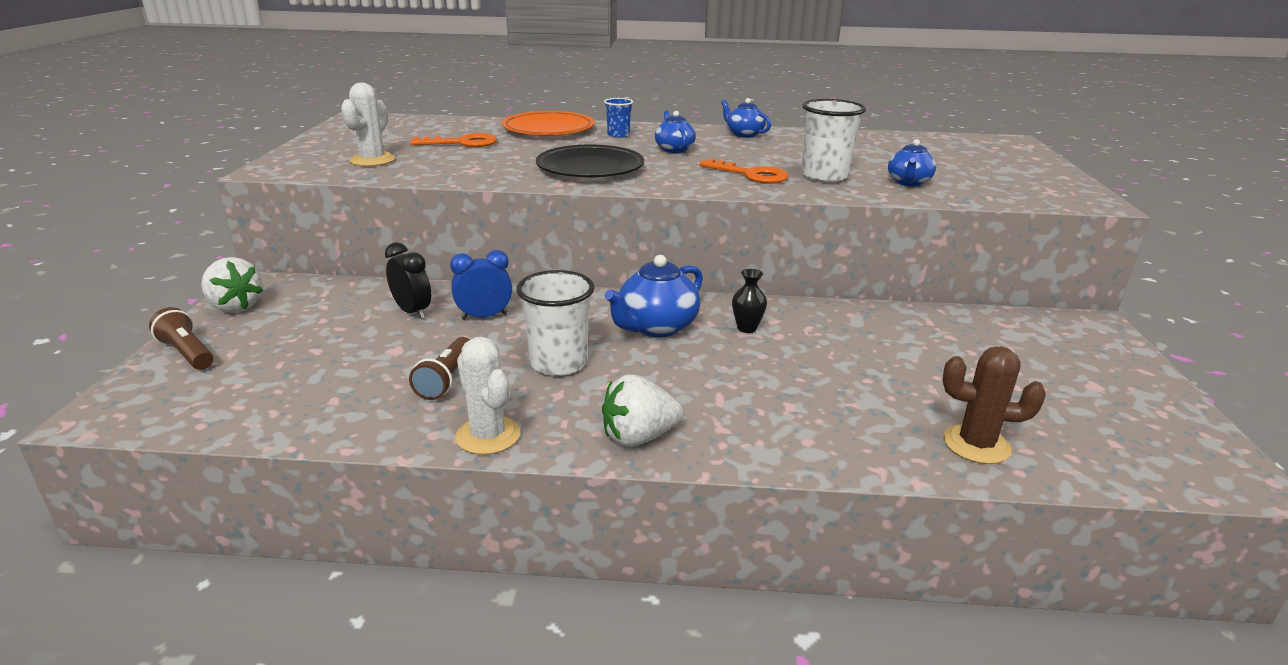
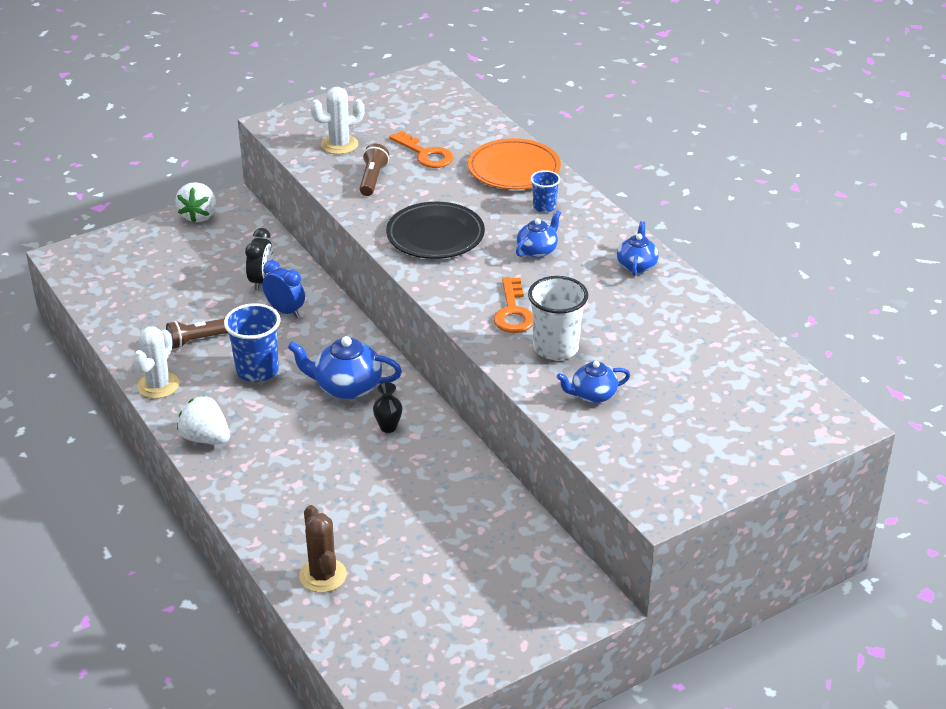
camera: 55 degrees right, 10 degrees up
brown flashlight [149,307,213,370] -> brown flashlight moved to [360,144,389,196]
white cup [516,270,595,376] -> blue cup [224,303,280,382]

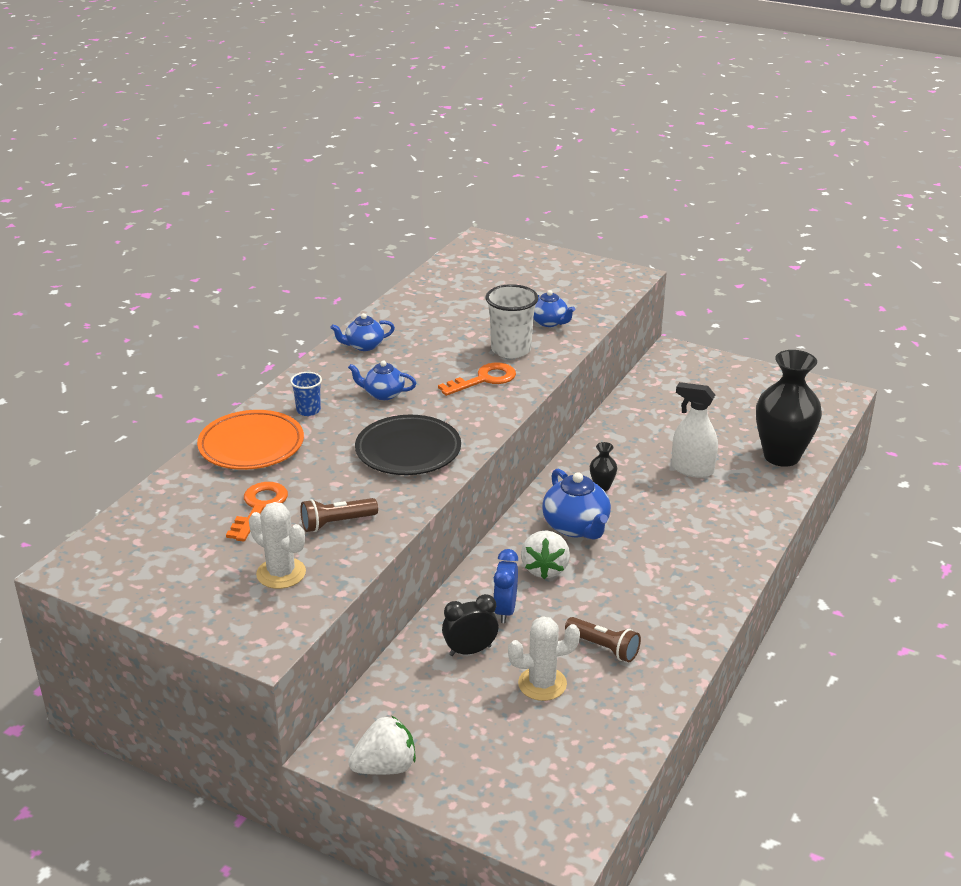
camera: 120 degrees left, 5 degrees down
white cactus [133,326,179,399] -> white cactus moved to [508,616,580,701]
white strawberry [177,396,230,444] -> white strawberry moved to [521,530,570,579]
blue cup [224,303,280,382] -> none
brown cactus [299,505,347,593] -> black vase [756,350,822,467]
none -> white spray bottle [671,382,718,478]

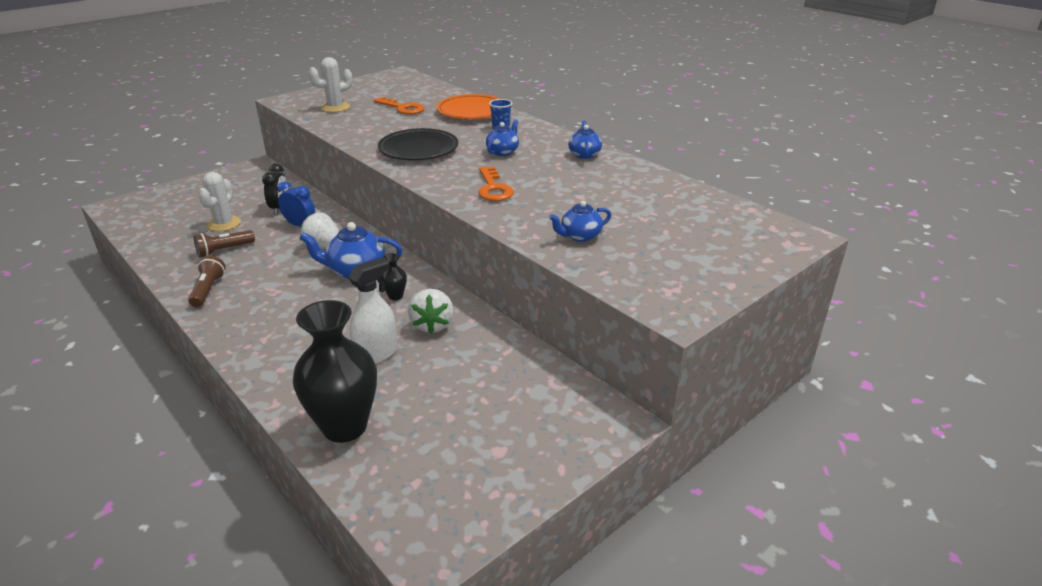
camera: 110 degrees right, 0 degrees up
brown flashlight [300,498,378,532] -> brown flashlight moved to [188,256,226,307]
white strawberry [348,716,416,775] -> white strawberry moved to [408,289,454,334]
white cup [486,284,538,358] -> none

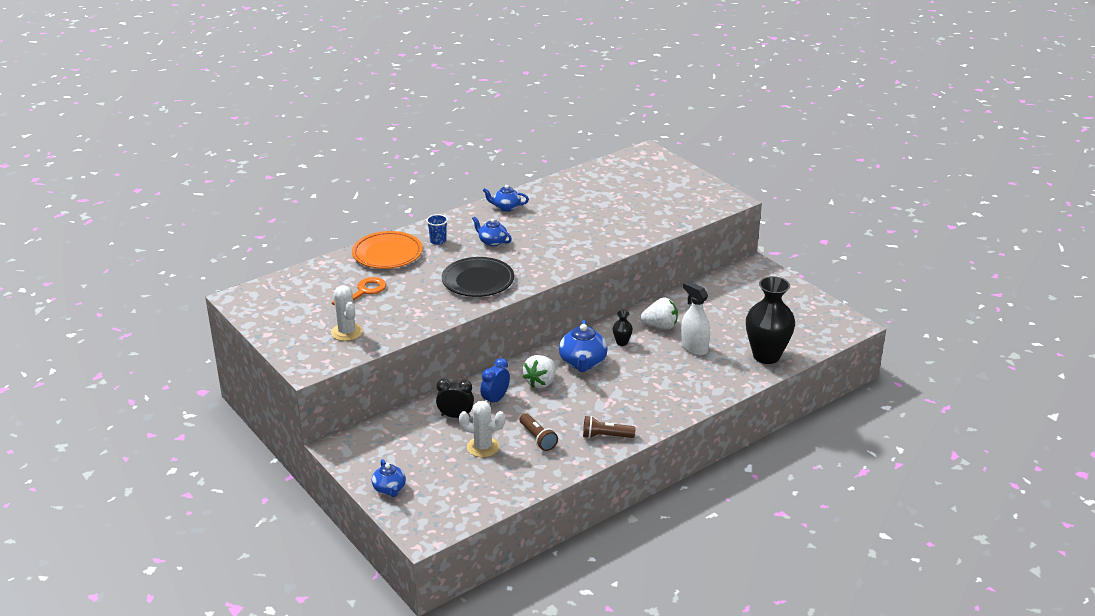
camera: 85 degrees left, 0 degrees up
orange key [478,167,514,201] -> none
blue teapot [549,201,611,242] -> blue teapot moved to [372,459,406,497]

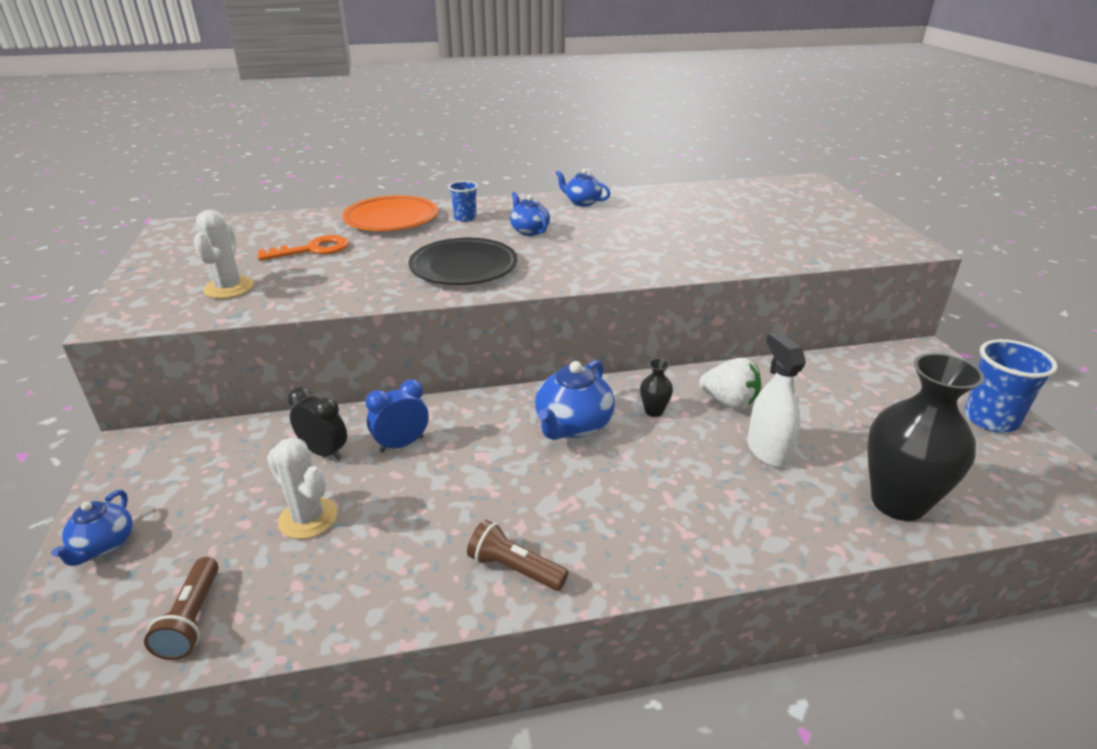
camera: 25 degrees right, 0 degrees up
brown flashlight [520,413,558,451] -> brown flashlight moved to [144,557,219,660]
white strawberry [522,355,556,388] -> none
none -> blue cup [964,339,1058,433]

